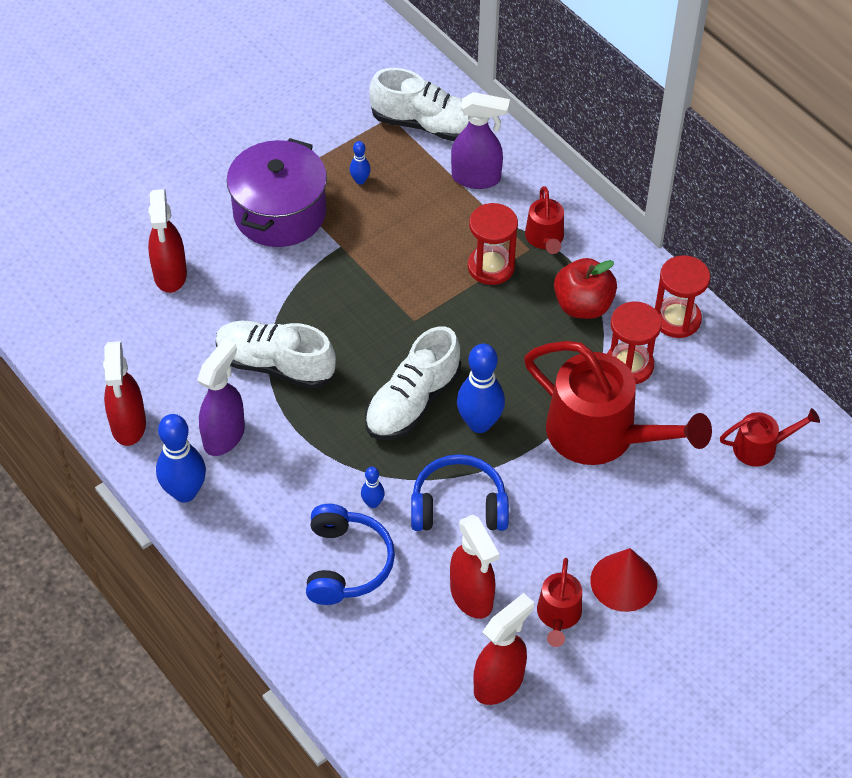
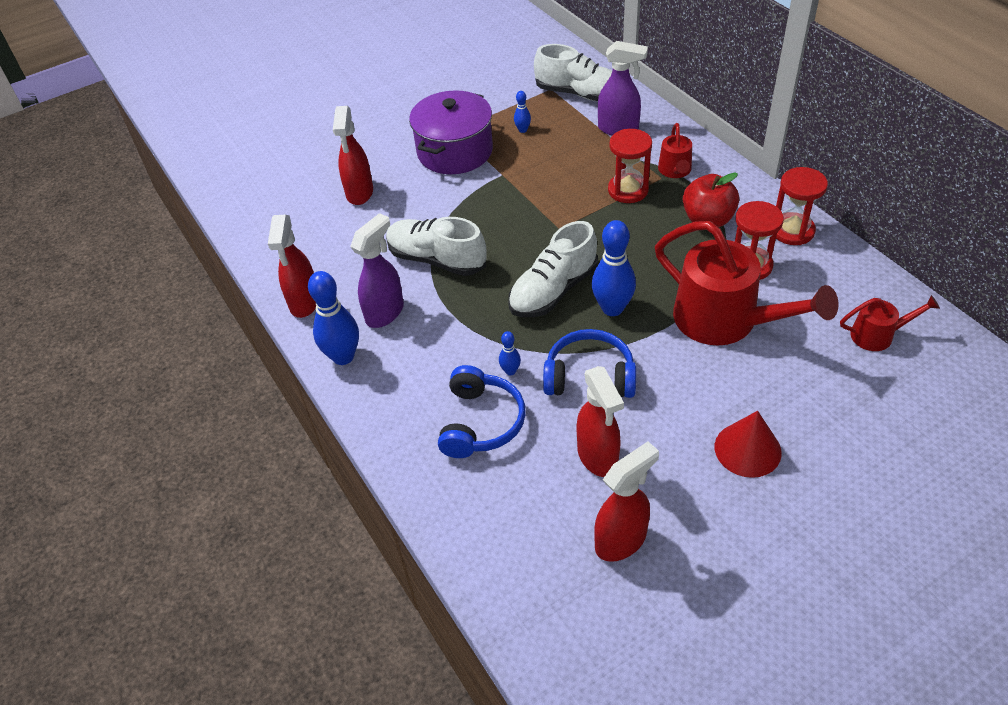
camera: 10 degrees right, 5 degrees down
red watering can [537,558,582,647] -> none

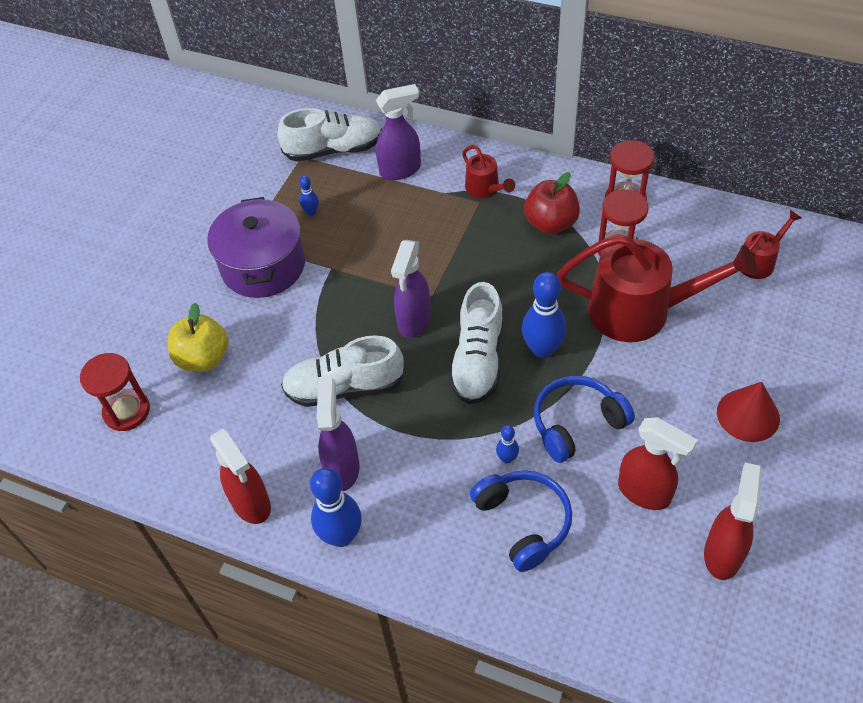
camera: 35 degrees left, 5 degrees up
red spray bottle [333,106,373,205] -> yellow apple [168,303,229,372]
red hourglass [608,129,652,203] -> red hourglass moved to [80,353,150,431]
none -> purple spray bottle [391,240,431,338]

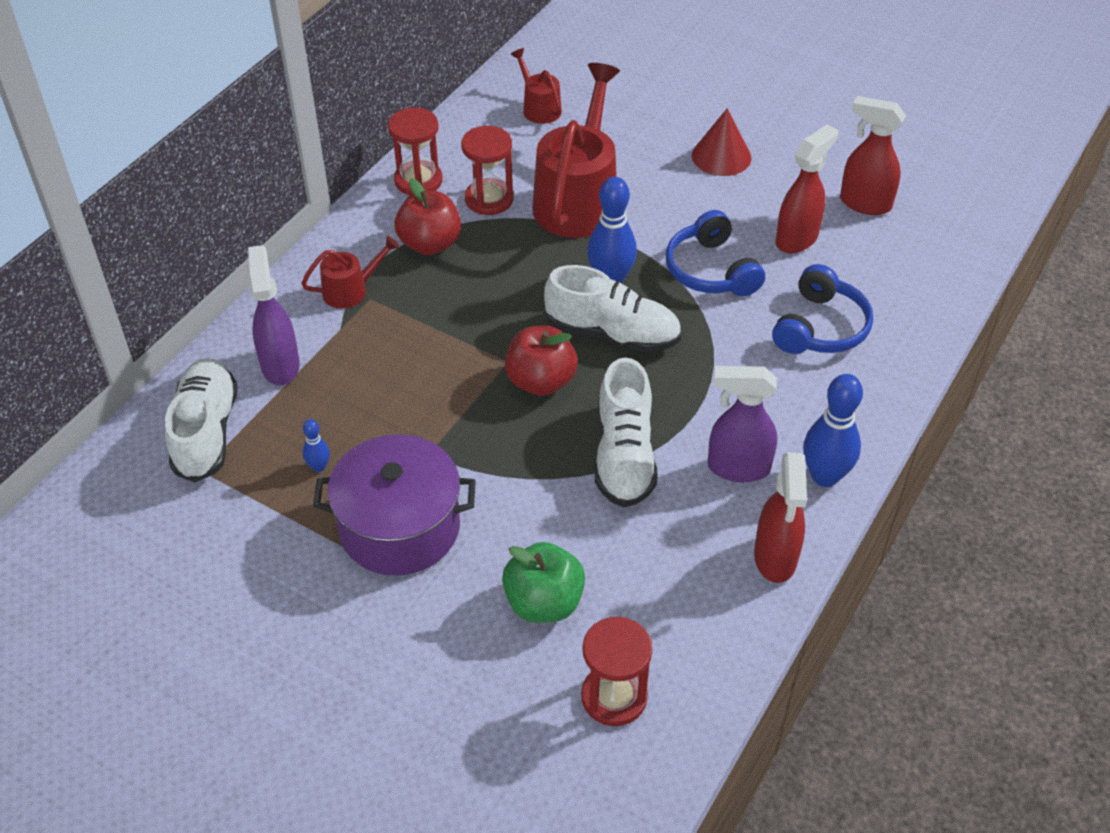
camera: 85 degrees left, 5 degrees down
yellow apple [168,303,229,372] -> green apple [502,542,585,623]
red spray bottle [210,429,271,524] -> red spray bottle turned 120 degrees clockwise [754,452,807,583]
purple spray bottle [391,240,431,338] -> red apple [505,325,578,396]
blue headphones [470,470,572,572] -> blue headphones turned 135 degrees clockwise [772,264,873,354]
blue bowling pin [496,425,519,463] -> none

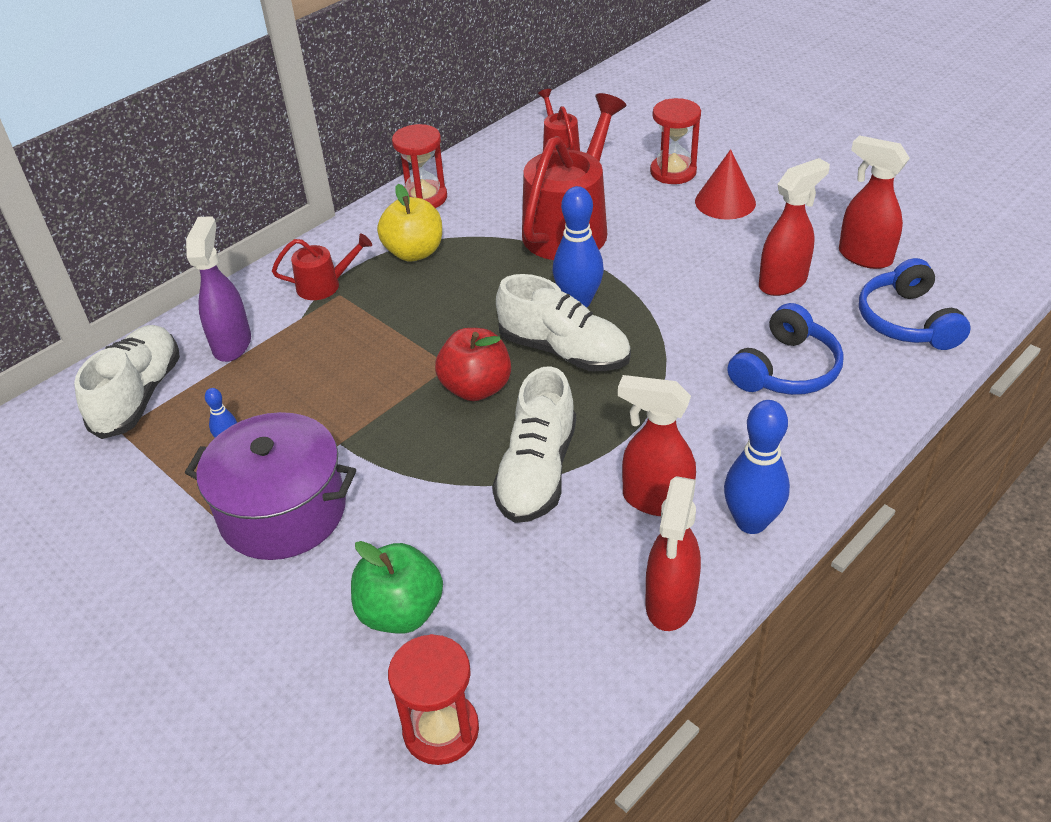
camera: 15 degrees right, 5 degrees down
red apple [395,178,461,255] -> yellow apple [377,184,442,262]
red hourglass [461,126,514,215] -> red hourglass moved to [650,98,701,184]
blue headphones [666,210,765,296] -> blue headphones moved to [859,258,971,350]
purple spray bottle [708,366,777,482] -> red spray bottle [618,375,696,516]

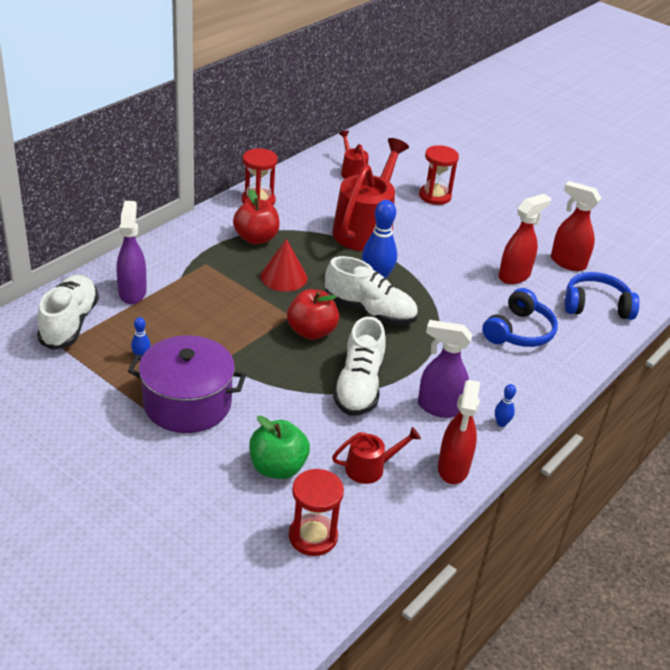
camera: 10 degrees left, 5 degrees down
red watering can [272,233,372,300] -> red watering can moved to [332,427,421,484]
yellow apple [377,184,442,262] -> red apple [233,189,280,244]
red spray bottle [618,375,696,516] -> purple spray bottle [418,320,472,418]
red cone [695,149,756,220] -> red cone moved to [261,239,307,292]
blue bowling pin [724,400,790,534] -> blue bowling pin [495,384,516,427], size x0.48
blue headphones [859,258,971,350] -> blue headphones turned 105 degrees clockwise [565,272,640,320]

